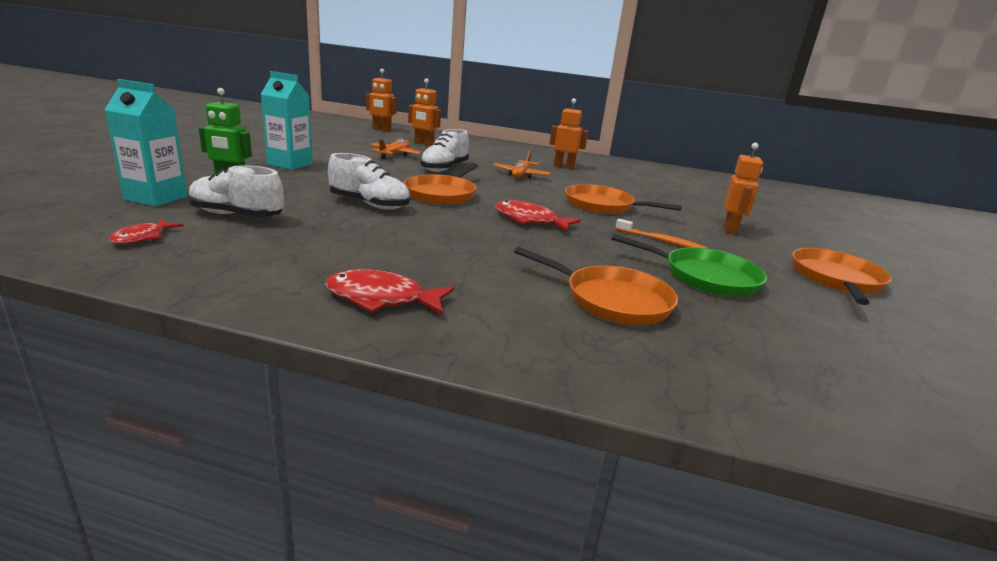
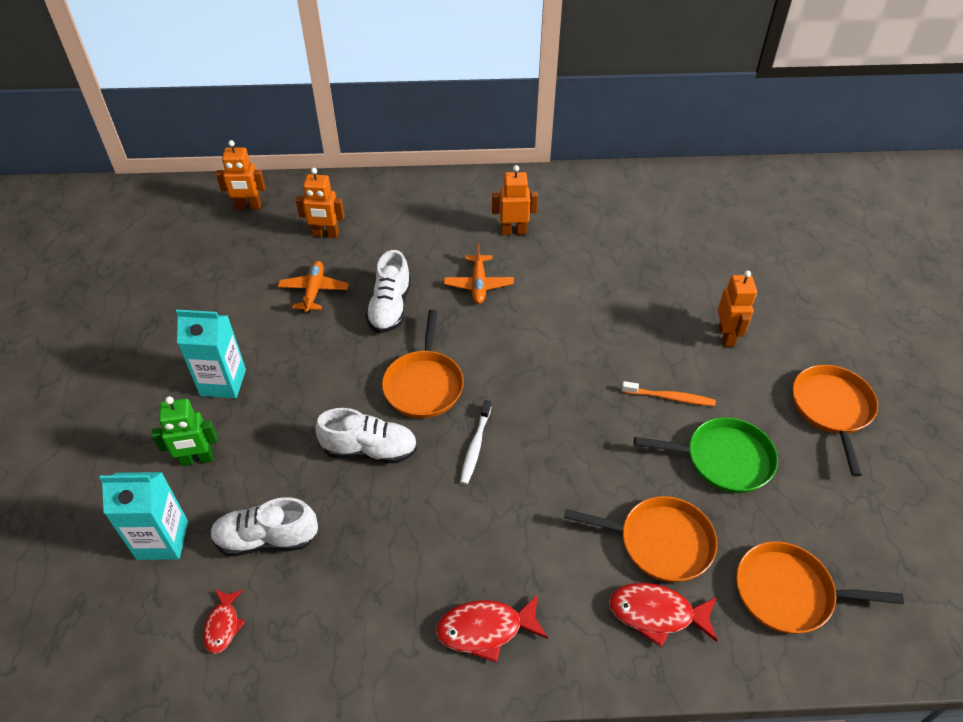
camera: 15 degrees left, 25 degrees up
red fish [495,200,581,232] -> red fish moved to [609,583,717,647]
orange pan [565,184,682,214] -> orange pan moved to [736,541,904,634]
none -> white toothbrush [460,400,492,485]

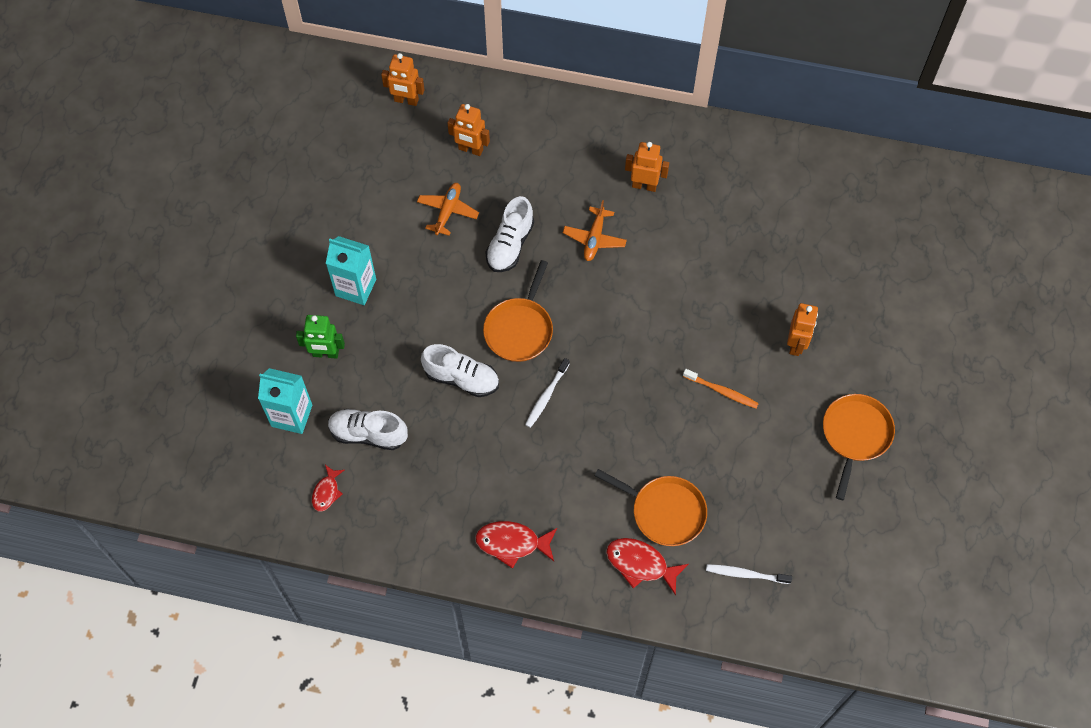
camera: 15 degrees right, 15 degrees up
green pan [634,417,778,493] -> none
orange pan [736,541,904,634] -> white toothbrush [706,564,792,584]

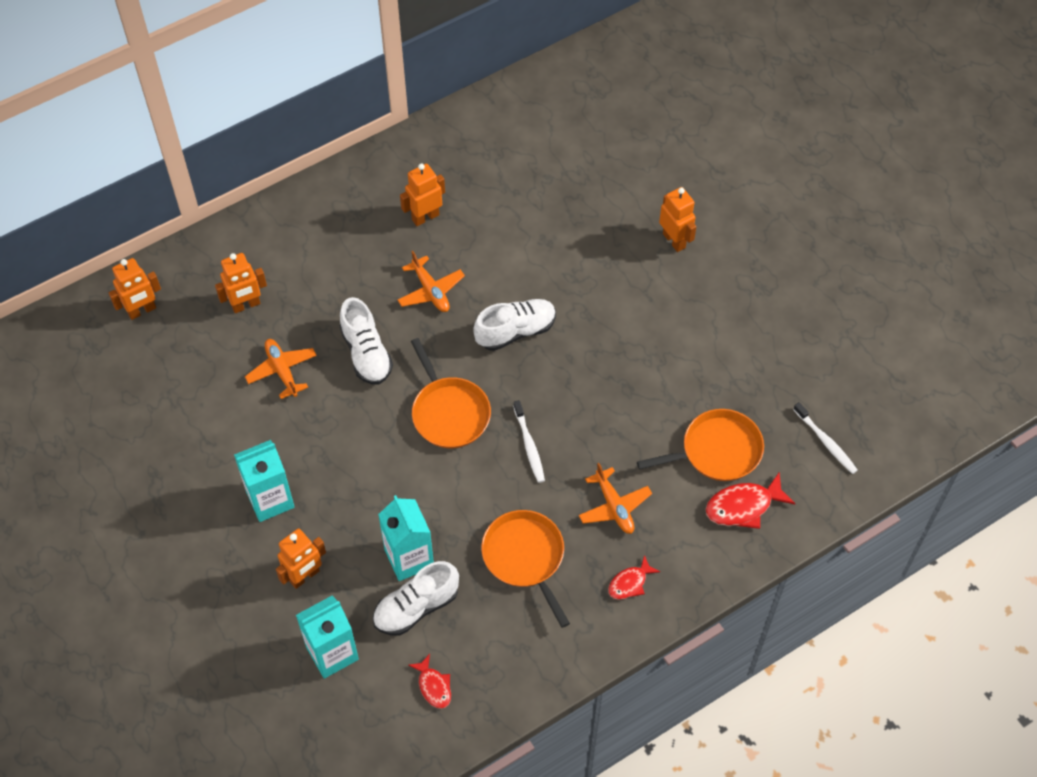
camera: 45 degrees left, 5 degrees down
green robot [296,315,345,359] -> orange robot [276,529,326,589]
white shoe [421,344,499,397] -> white shoe moved to [473,299,556,351]
red fish [475,521,557,569] -> red fish [608,555,660,600], size x0.62
orange toothbrush [683,369,759,408] -> none
white toothbrush [706,564,792,584] -> white toothbrush turned 90 degrees counterclockwise [793,402,858,474]
orange pan [823,394,895,500] -> orange pan moved to [481,510,570,628]
none -> turquoise carton [378,495,434,581]
none -> orange plane [579,463,652,534]

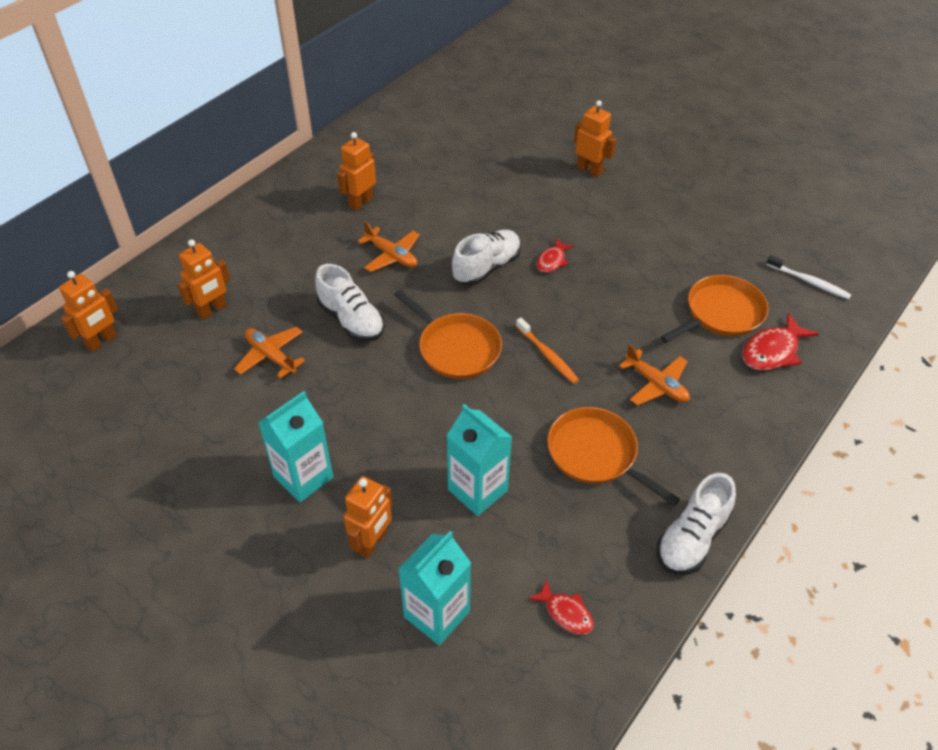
camera: 20 degrees left, 10 degrees down
white shoe [373,561,459,636] -> white shoe moved to [657,473,736,574]
white toothbrush [513,400,545,483] -> orange toothbrush [516,317,579,384]
red fish [608,555,660,600] -> red fish moved to [536,238,574,273]

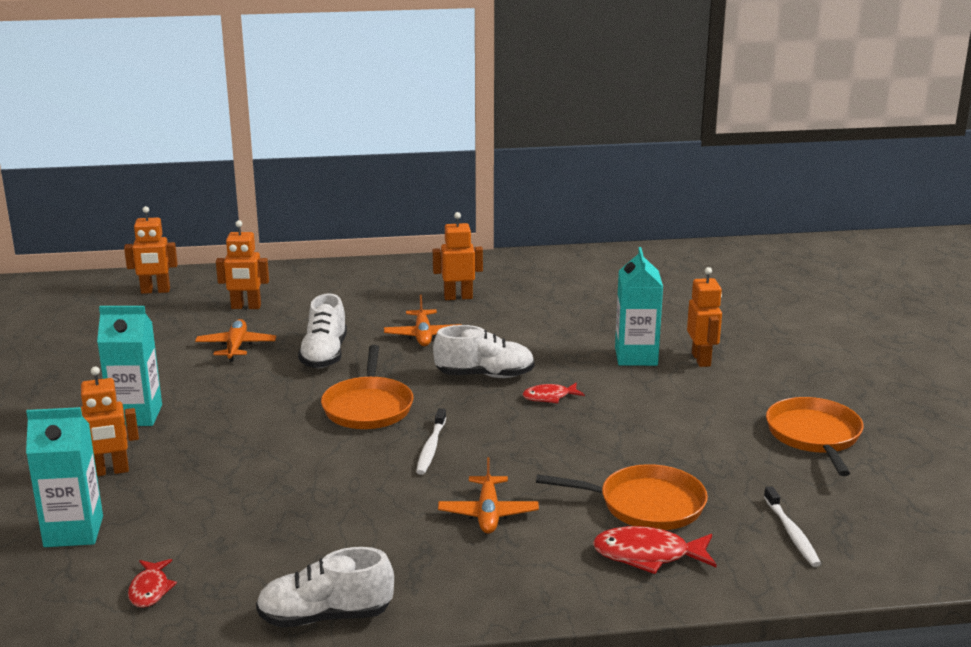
camera: 45 degrees right, 25 degrees down
turquoise carton [447,404,512,516] -> turquoise carton moved to [615,247,663,366]
orange toothbrush [516,317,579,384] -> white toothbrush [416,408,446,475]
orange pan [547,407,680,506] -> orange pan moved to [766,397,864,476]

